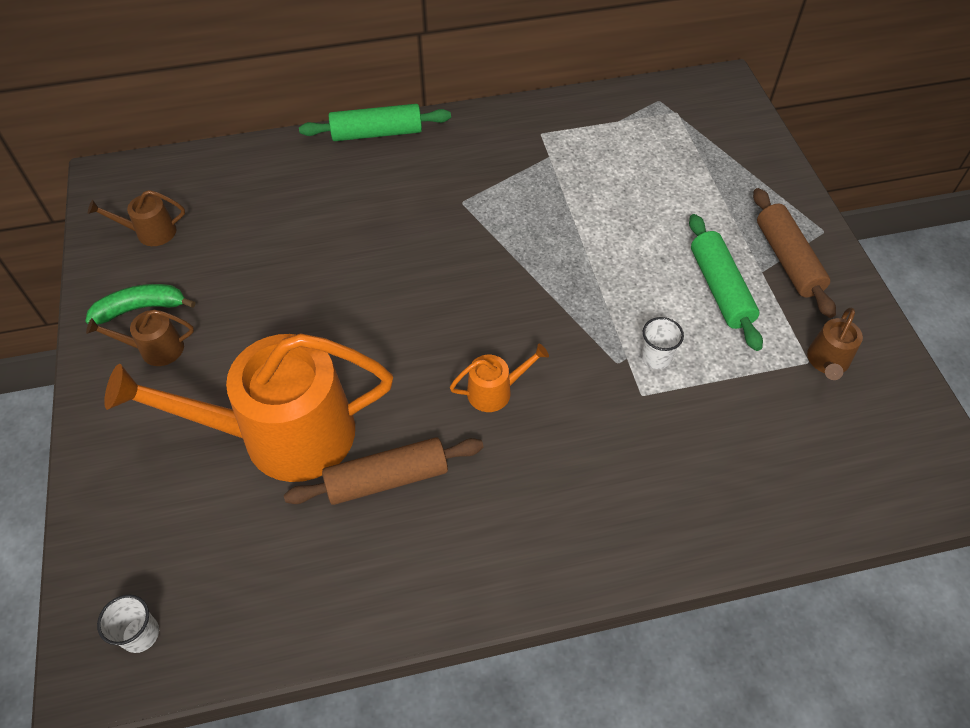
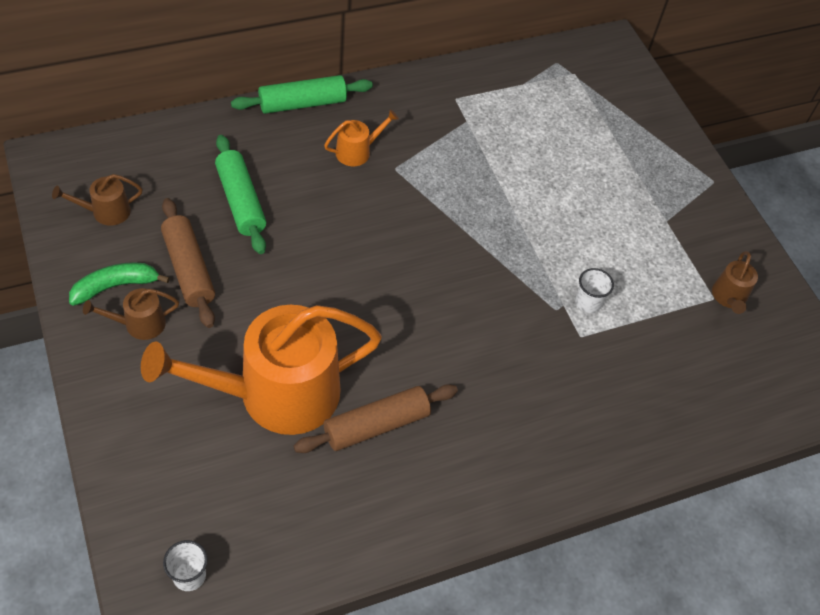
camera: 15 degrees left, 0 degrees up
orange watering can [450,344,549,412] -> orange watering can moved to [324,109,399,166]
green rolling pin [689,214,763,351] -> green rolling pin moved to [215,135,266,254]
brown rolling pin [753,188,836,318] -> brown rolling pin moved to [161,198,215,328]

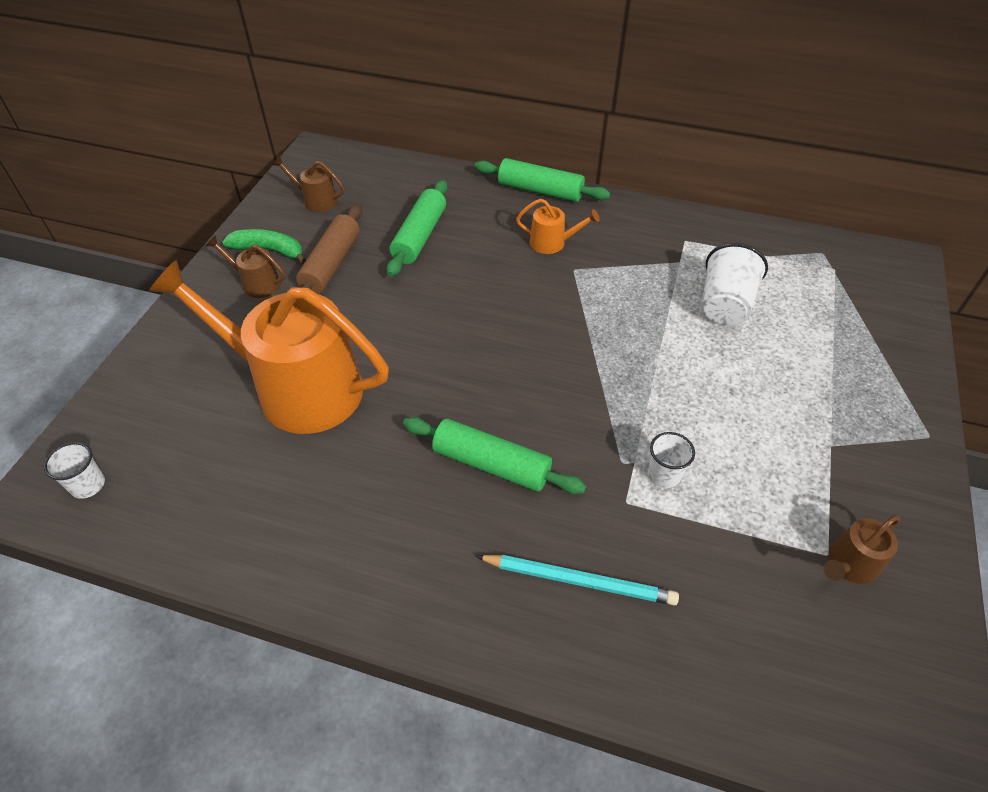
camera: 45 degrees right, 5 degrees down
brown rolling pin [293,384,458,453] -> none
none -> green rolling pin [403,417,586,494]
none -> turquoise pencil [476,555,679,606]
none -> white cup [701,243,768,325]

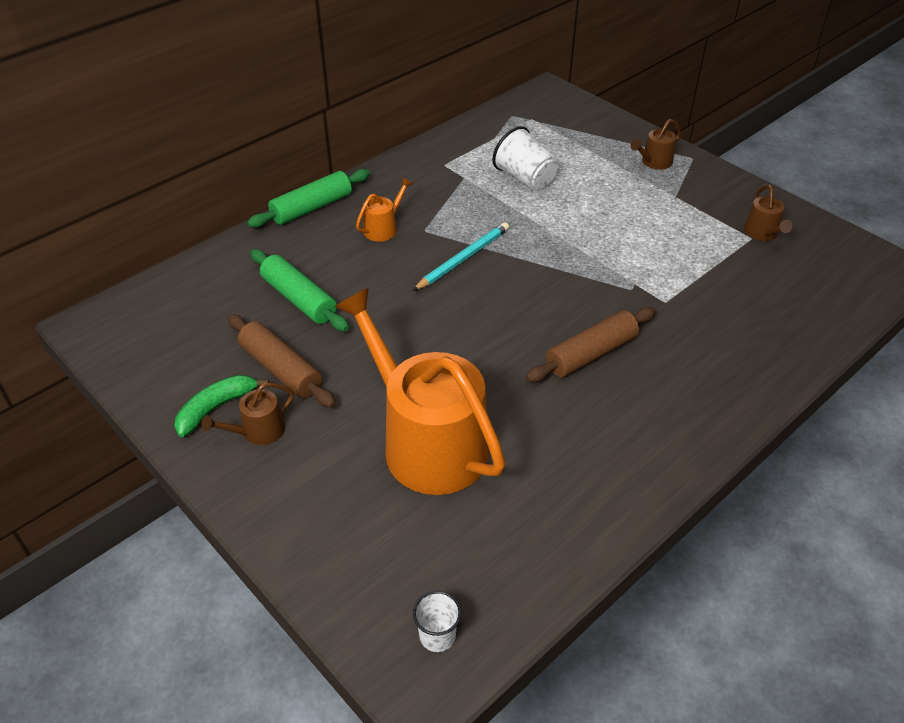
camera: 60 degrees left, 5 degrees down
orange watering can [149,260,389,434] -> orange watering can turned 90 degrees clockwise [335,288,506,495]
brown watering can [272,156,344,212] -> brown watering can moved to [630,119,681,170]
green rolling pin [403,417,586,494] -> brown rolling pin [526,307,656,382]
turquoise pencil [476,555,679,606] -> turquoise pencil moved to [413,222,509,291]
white cup [648,432,695,488] -> none

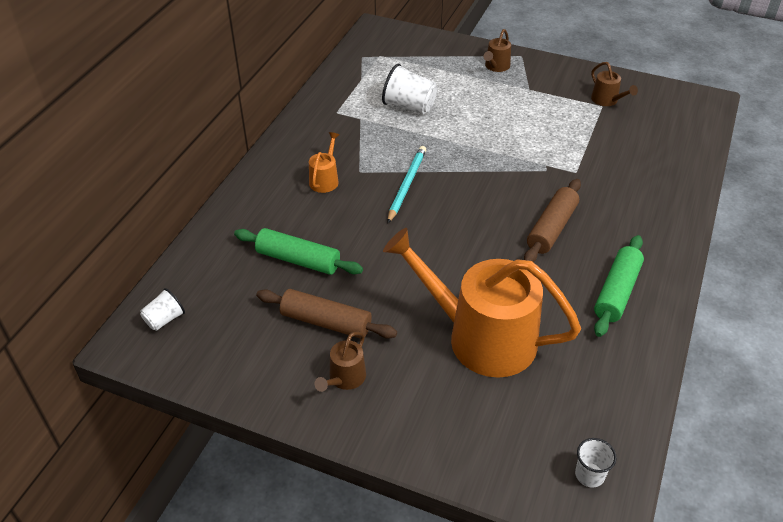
camera: 25 degrees left, 0 degrees up
green banana [174,375,269,437] -> none
green rolling pin [247,169,370,228] -> green rolling pin moved to [594,235,644,337]
none -> white cup [140,288,185,331]

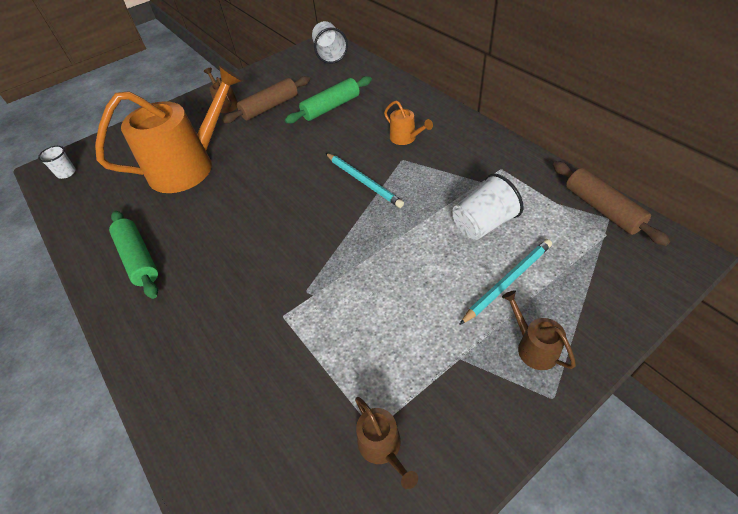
camera: 125 degrees right, 5 degrees up
white cup [140,288,185,331] -> white cup [312,21,348,64], size x1.69
brown rolling pin [524,179,581,262] -> brown rolling pin moved to [553,161,670,246]
brown watering can [591,62,638,106] -> brown watering can turned 120 degrees counterclockwise [355,397,418,489]
none -> turquoise pencil [459,239,552,325]

